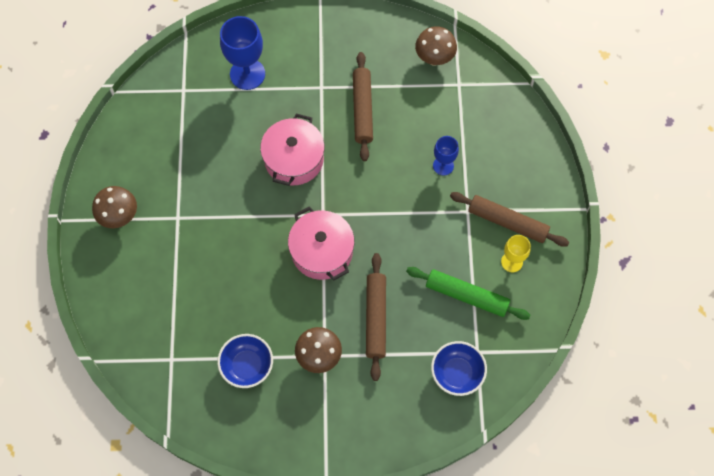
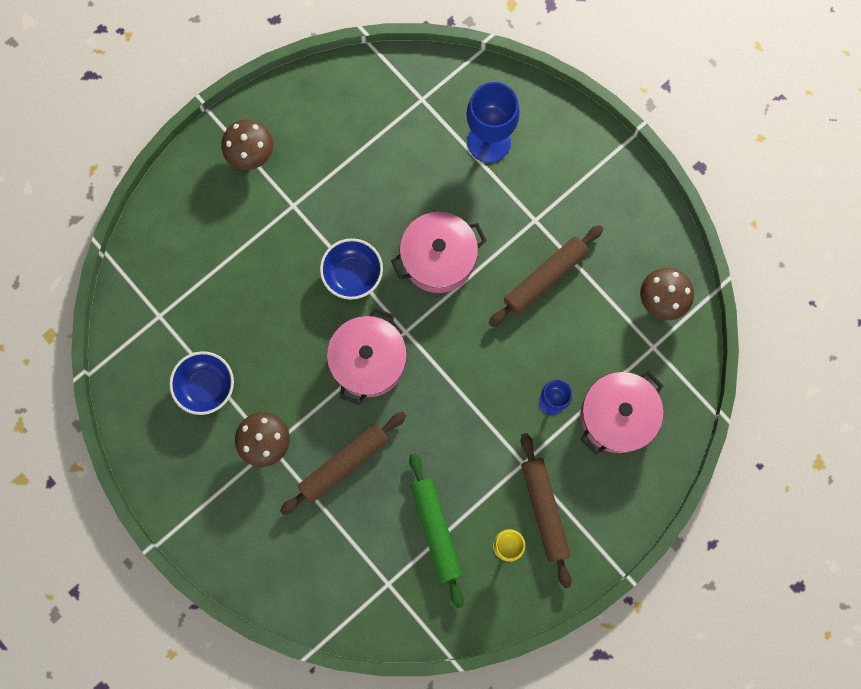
camera: 50 degrees right, 10 degrees up
blue bowl [431,341,487,396] -> blue bowl moved to [320,238,383,300]
none -> pink pot [581,371,664,454]

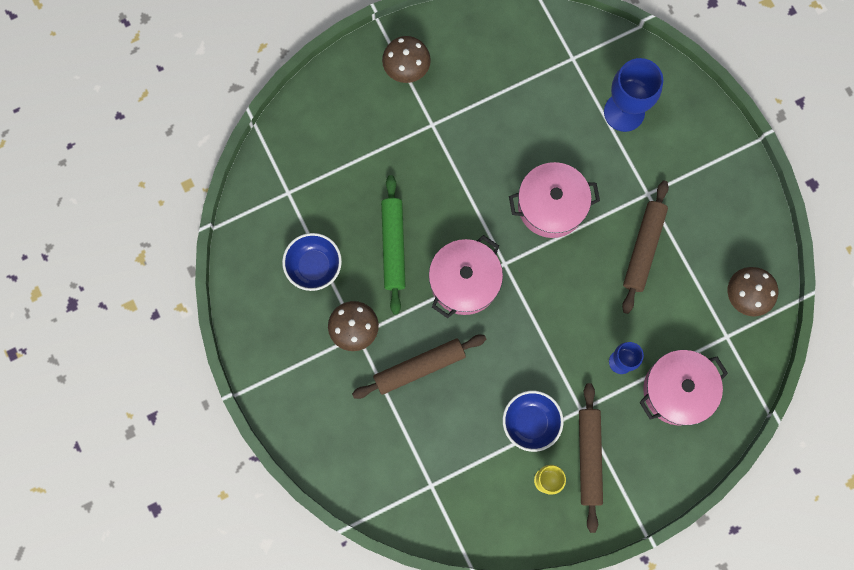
camera: 15 degrees right, 0 degrees up
blue bowl [320,238,383,300] -> blue bowl moved to [503,391,564,452]
green rolling pin [409,454,464,609] -> green rolling pin moved to [381,175,406,314]
brown rolling pin [489,225,603,327] -> brown rolling pin turned 45 degrees counterclockwise [622,180,669,314]

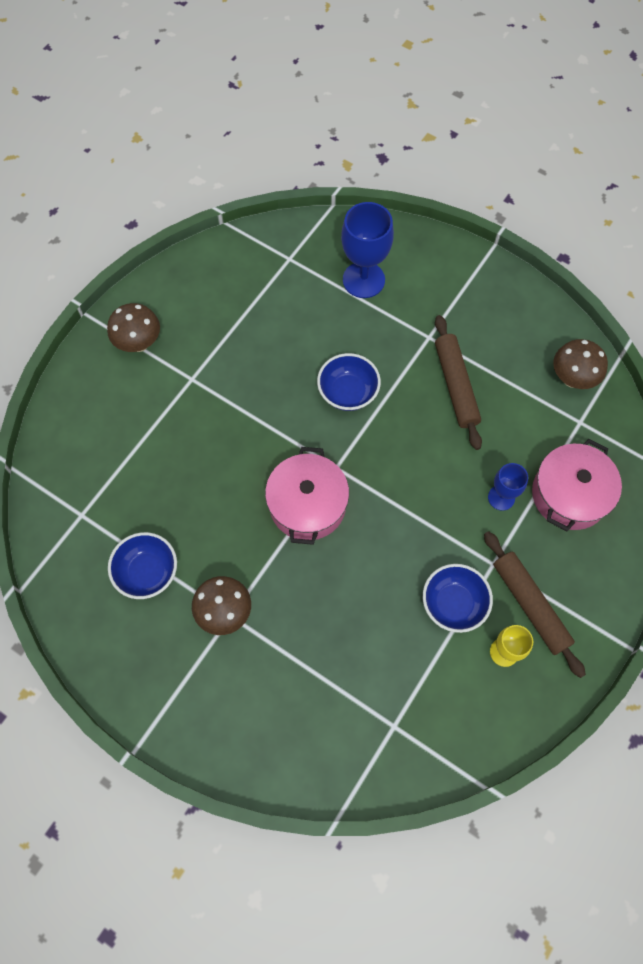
camera: 30 degrees left, 10 degrees down
brown rolling pin [352,335,486,399] -> none
green rolling pin [381,175,406,314] -> none
pink pot [509,162,600,238] -> blue bowl [317,353,381,411]

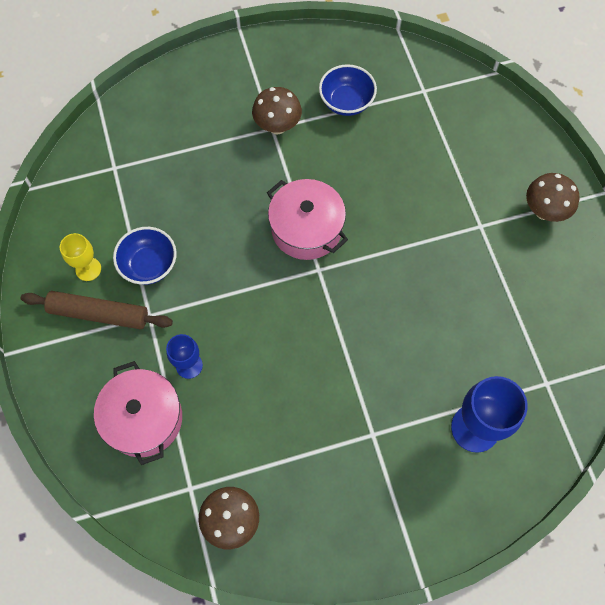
camera: 130 degrees right, 0 degrees up
blue bowl [317,353,381,411] -> none
brown rolling pin [435,315,482,450] -> none

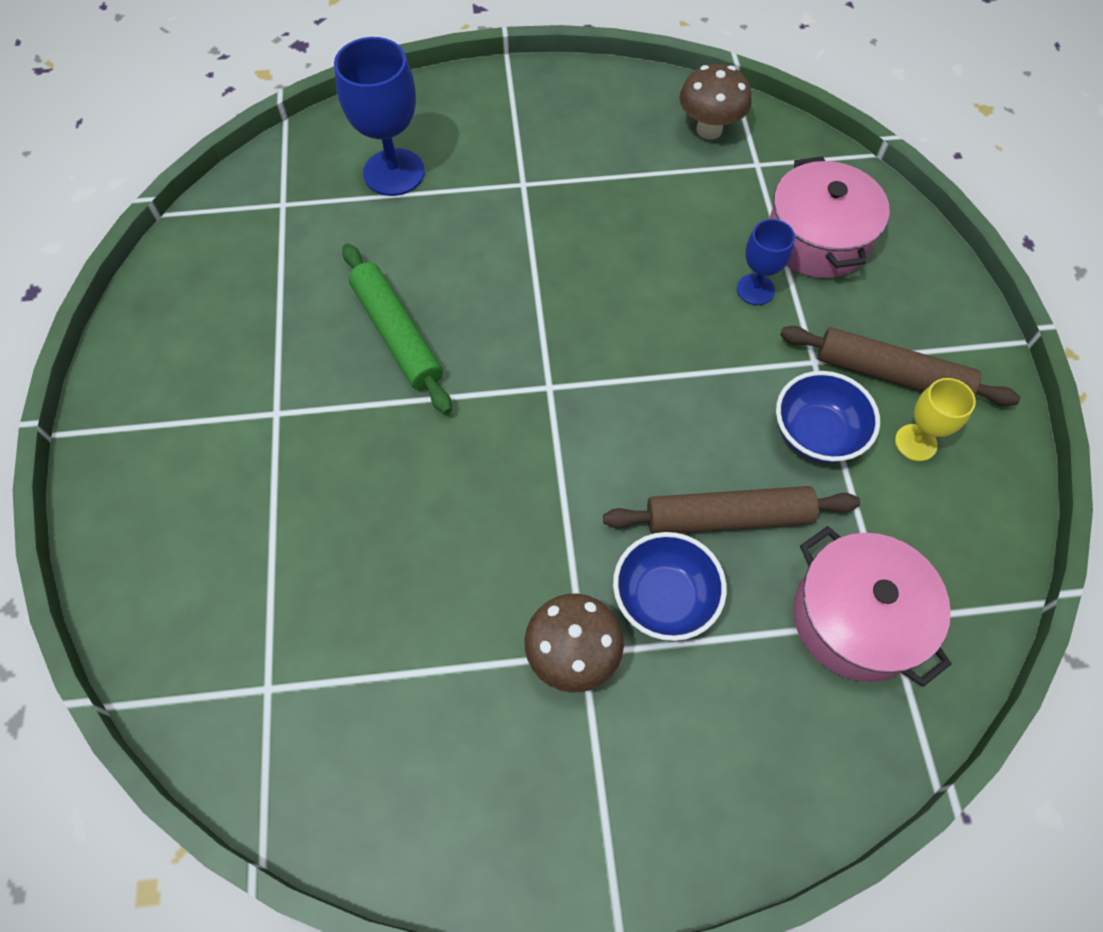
camera: 170 degrees left, 5 degrees down
pink pot [267,179,348,260] -> pink pot moved to [793,526,952,687]
blue bowl [319,64,377,116] -> blue bowl moved to [613,532,727,641]
brown mushroom [526,173,579,222] -> none
none -> green rolling pin [342,244,452,414]
none -> brown rolling pin [603,486,860,534]

